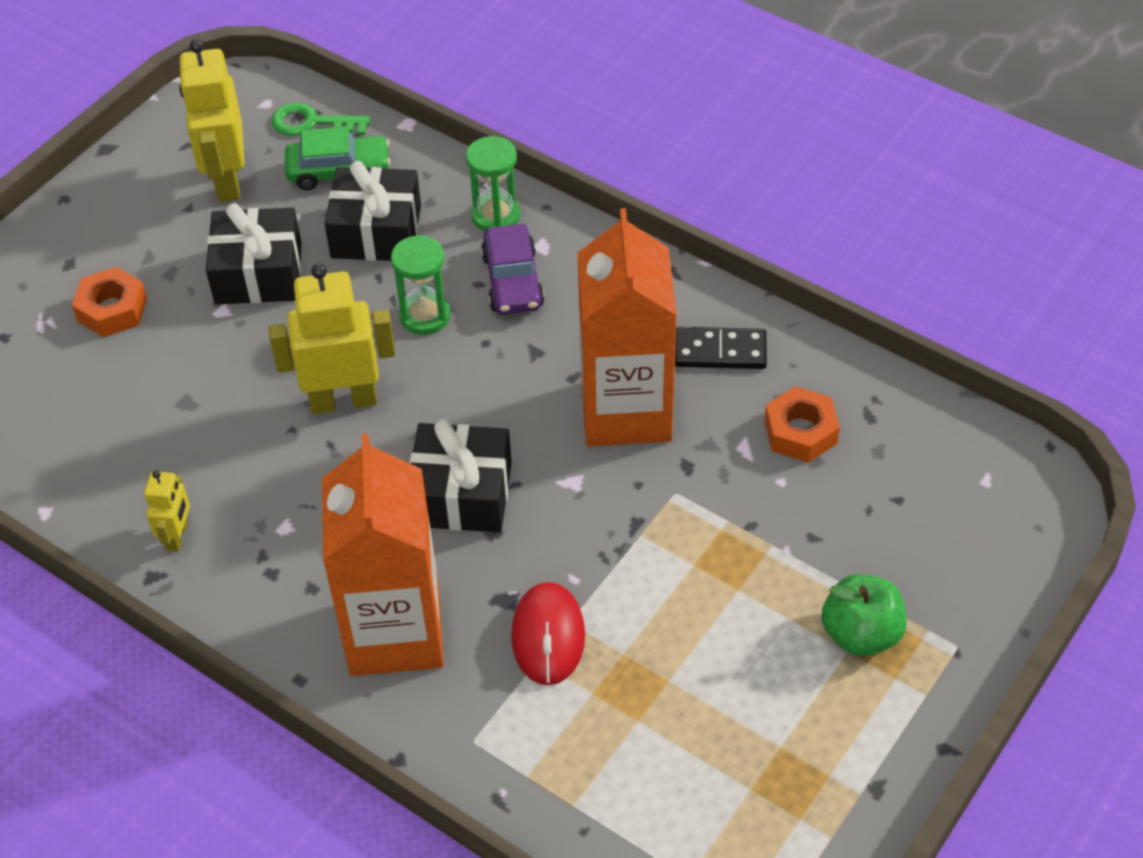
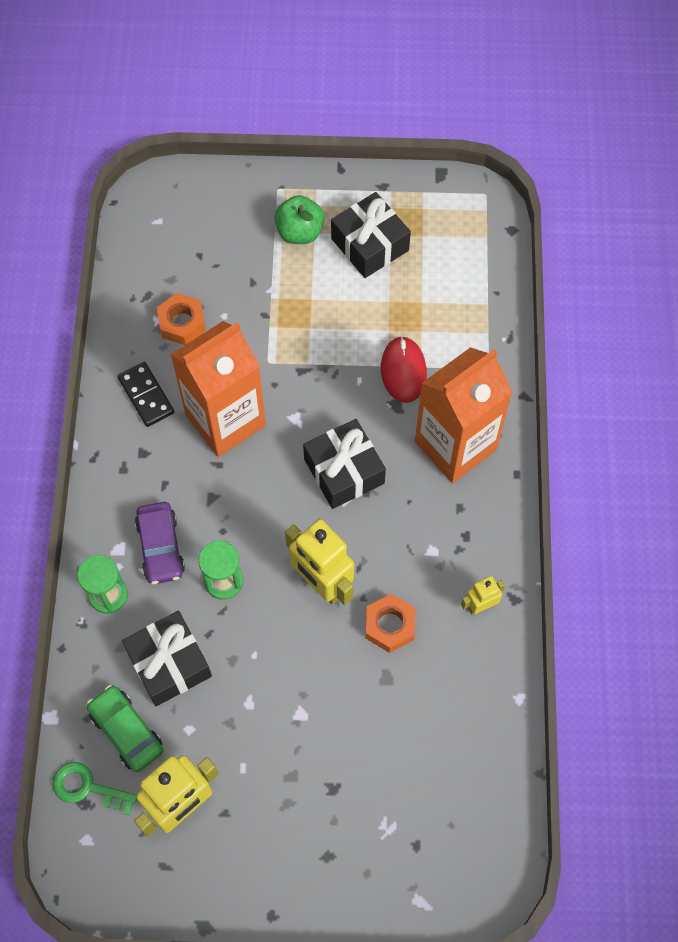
camera: 125 degrees left, 15 degrees up
orange nut [72,267,147,337] -> orange nut moved to [366,594,415,653]
black gift [206,203,301,304] -> black gift moved to [331,192,411,278]
green key [271,103,370,136] -> green key turned 135 degrees clockwise [53,762,137,815]
purple car [481,224,544,315] -> purple car turned 120 degrees clockwise [135,502,185,584]
red mouse [511,582,585,685] -> red mouse turned 60 degrees counterclockwise [381,336,427,403]

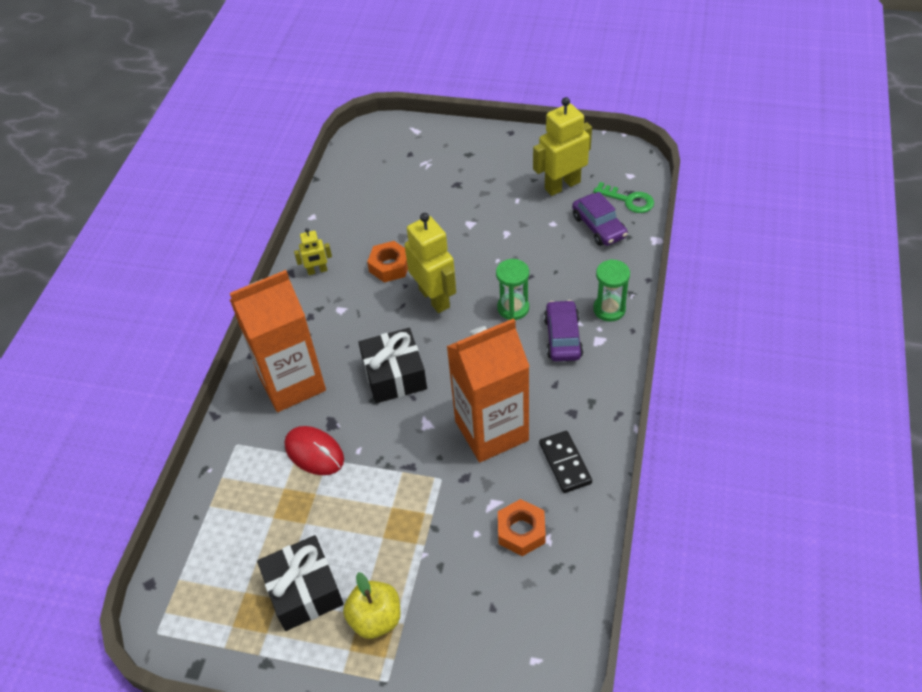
camera: 165 degrees left, 15 degrees down
green car [87,685,163,772] -> purple car [572,192,628,246]
black gift [122,611,212,706] -> none
green apple [274,195,324,244] -> yellow apple [343,572,401,639]
red mouse [381,336,427,403] -> red mouse turned 60 degrees counterclockwise [285,426,344,475]

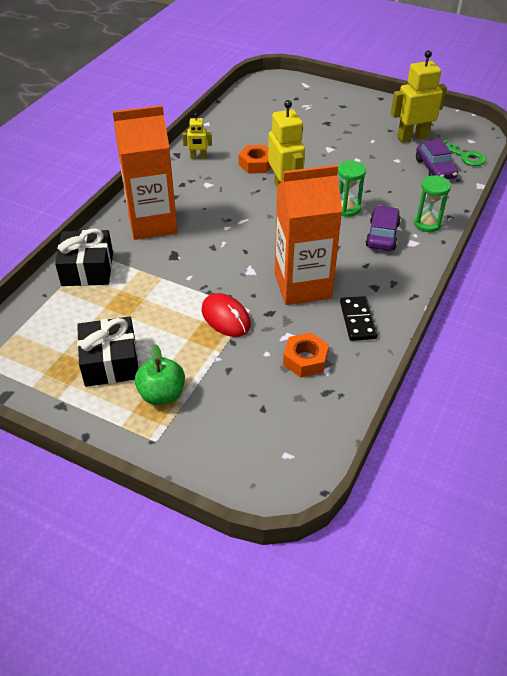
camera: 10 degrees right, 5 degrees down
red mouse [285,426,344,475] -> red mouse moved to [202,293,251,337]
yellow apple [343,572,401,639] -> green apple [135,344,185,405]
black gift [358,328,427,403] -> black gift moved to [55,228,113,286]

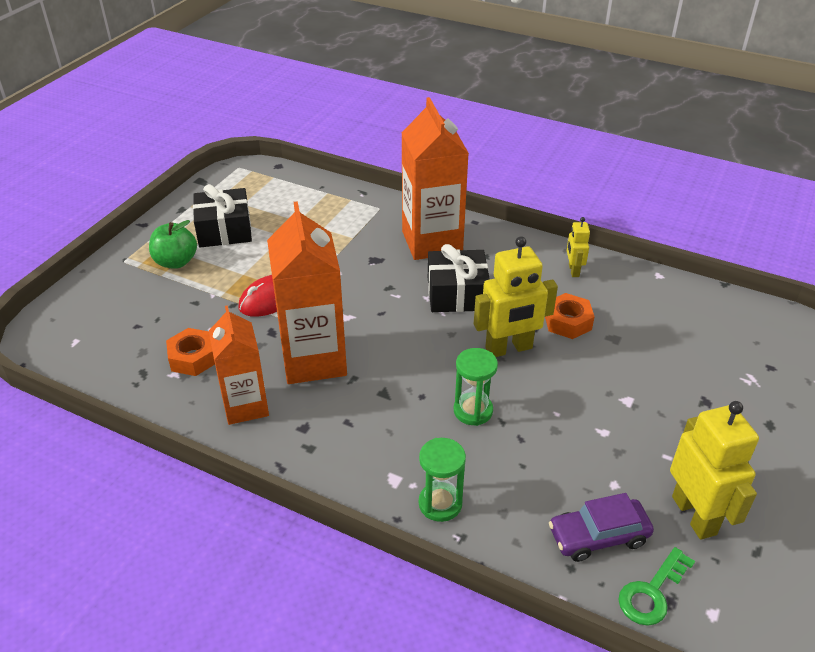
camera: 90 degrees right, 5 degrees down
black gift [55,228,113,286] -> black gift moved to [428,244,490,312]
black domino [340,296,378,341] -> orange carton [209,305,269,425]
purple car [366,205,401,251] -> none

